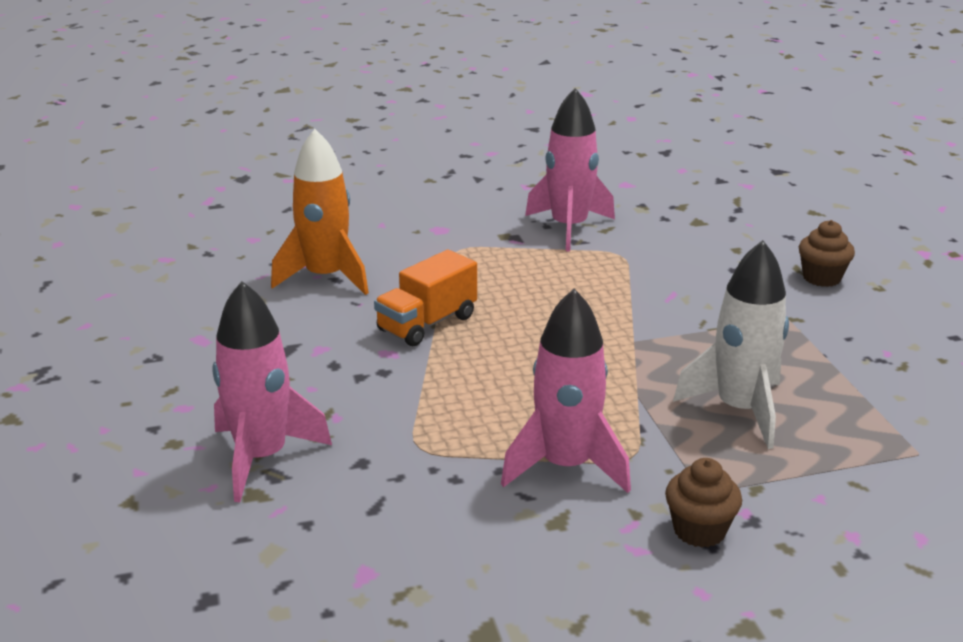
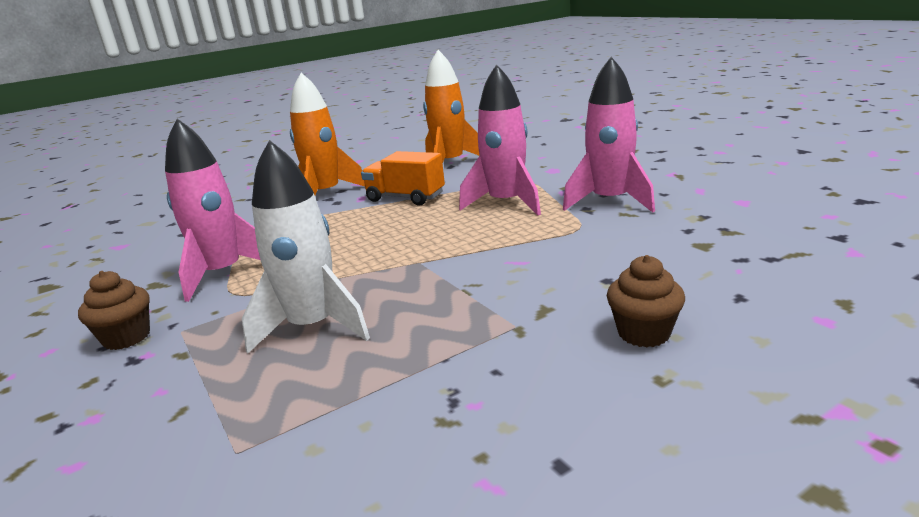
camera: 75 degrees right, 5 degrees down
pink rocket [212,281,332,502] -> pink rocket moved to [459,64,541,215]
none -> orange rocket [290,73,365,195]

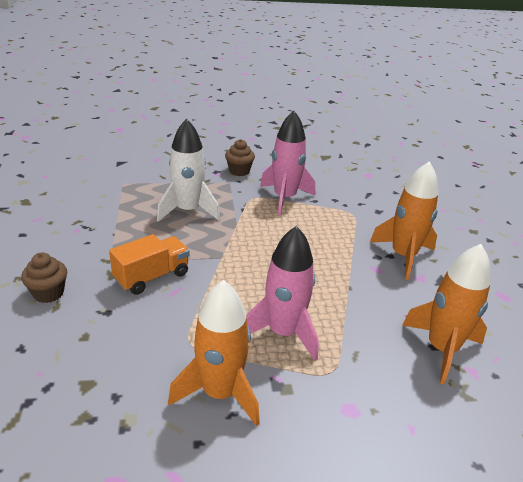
camera: 110 degrees right, 10 degrees up
orange truck [361,151,445,206] -> orange truck moved to [109,234,190,295]
pink rocket [563,57,655,213] -> orange rocket [168,280,260,426]

